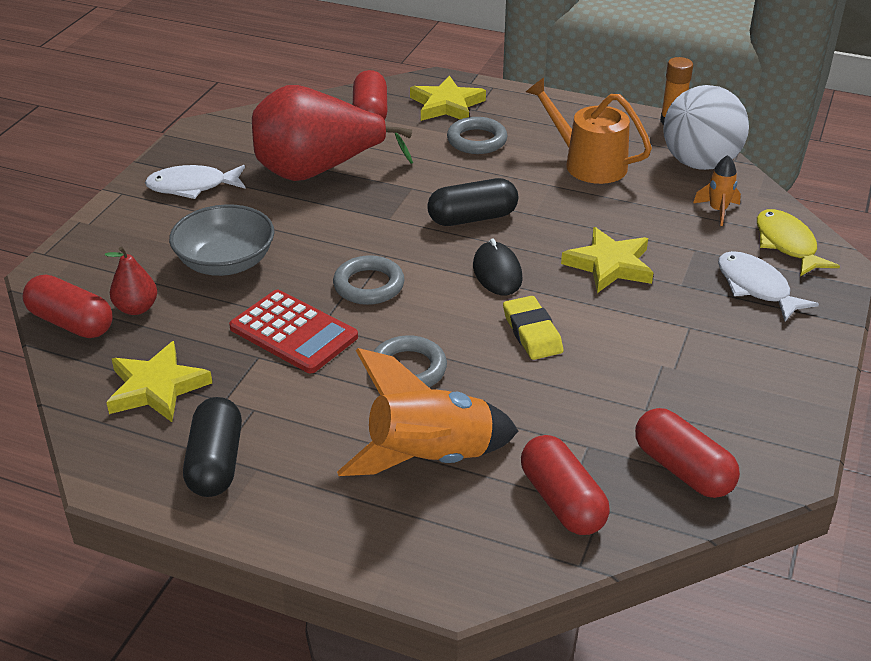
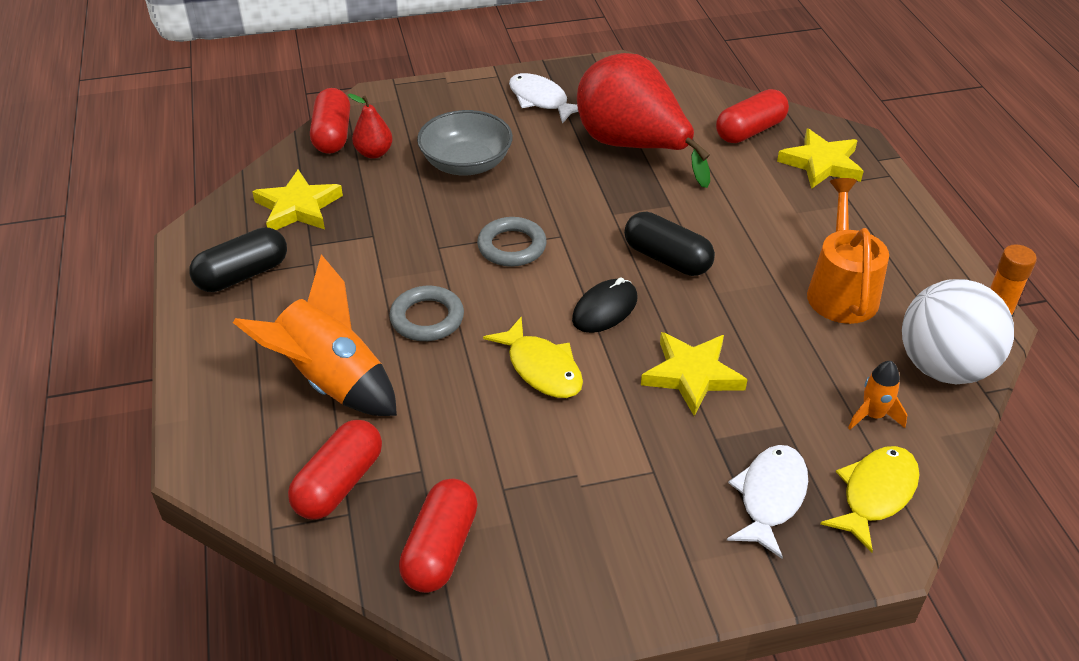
camera: 55 degrees right, 5 degrees up
red calculator [229,290,358,373] -> none
grey ring [447,117,507,154] -> none
yellow eraser [503,296,563,360] -> yellow fish [483,316,583,398]

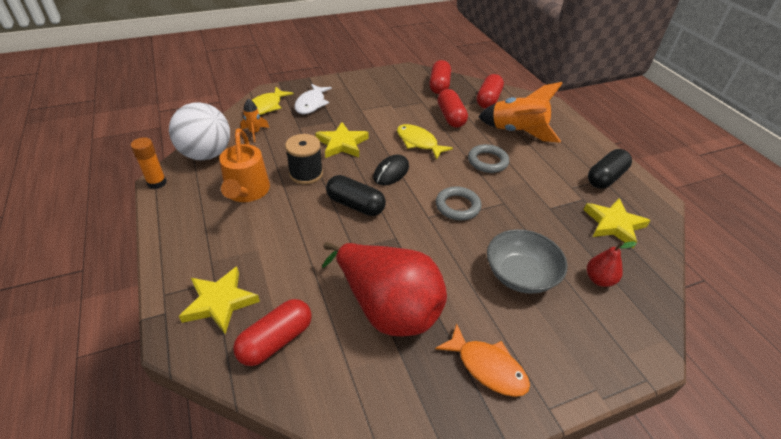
camera: 170 degrees right, 0 degrees up
red capsule [310,88,350,154] -> red capsule moved to [437,89,468,128]
white fish [509,73,578,124] -> orange fish [435,323,530,397]
none -> black spool [285,134,323,185]

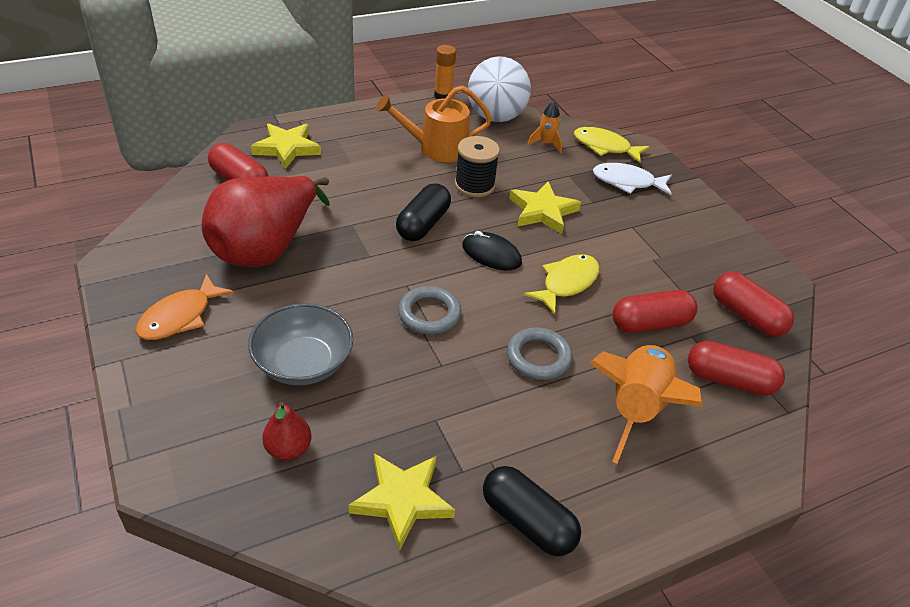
camera: 85 degrees right, 0 degrees up
red capsule [429,60,451,94] -> red capsule turned 45 degrees clockwise [713,272,794,337]

